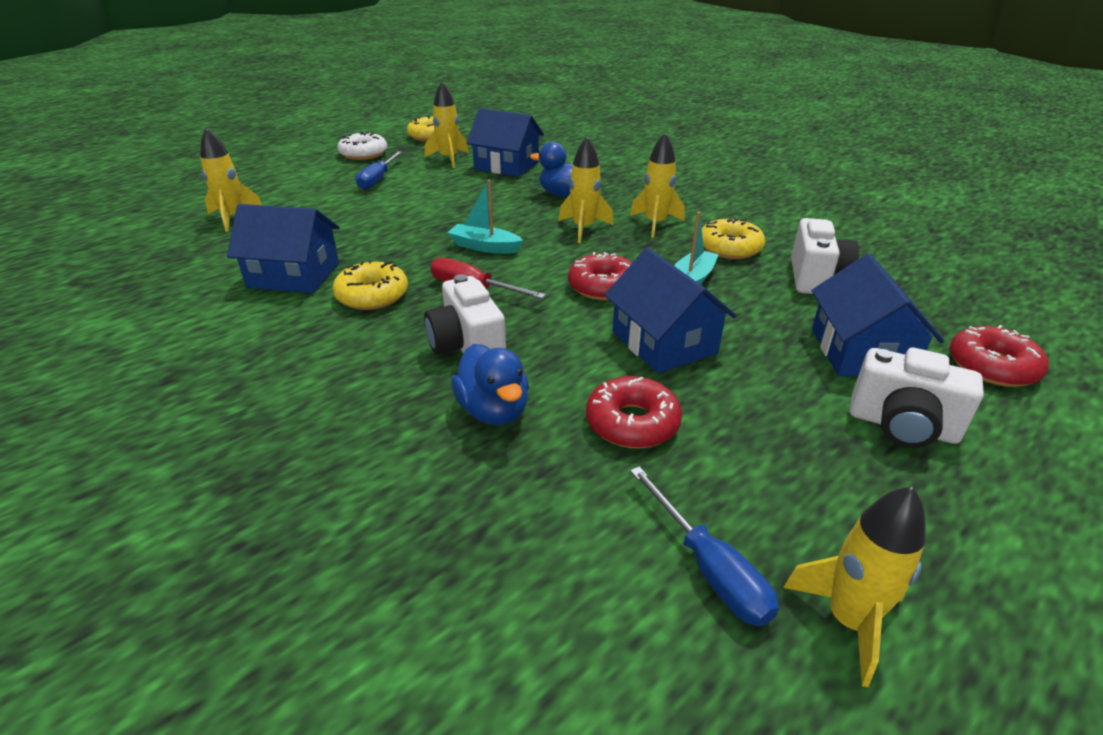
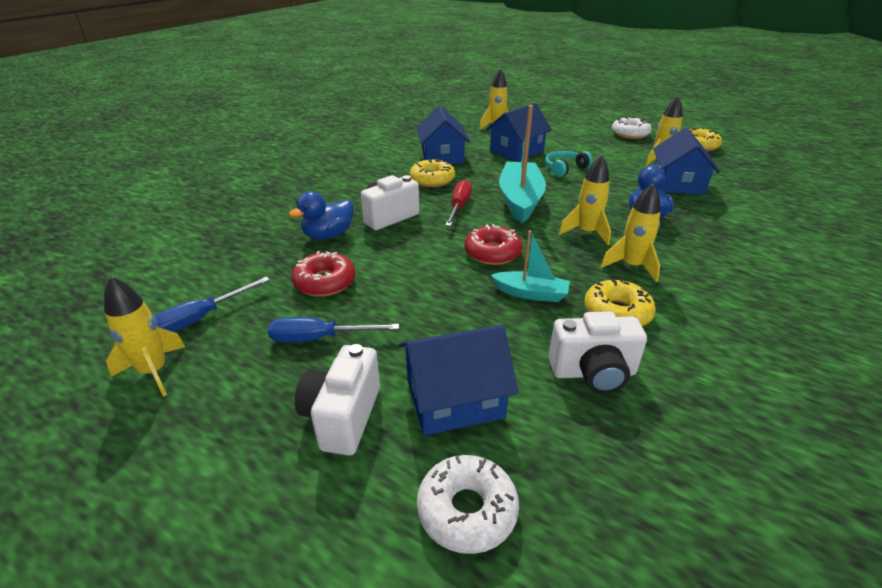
camera: 75 degrees right, 0 degrees up
blue screwdriver [356,151,403,190] -> blue screwdriver moved to [268,317,399,342]
turquoise boat [447,180,523,254] -> turquoise boat [499,105,546,223], size x1.81
blue house [605,248,737,373] -> blue house moved to [486,103,552,162]
red donut [949,325,1048,387] -> white donut [417,455,519,554]
none -> turquoise headphones [545,151,593,177]

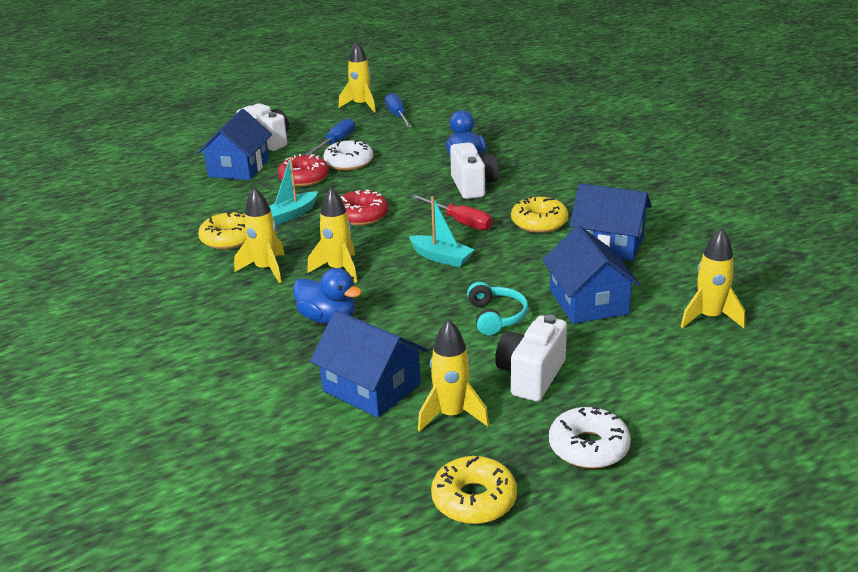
camera: 120 degrees right, 5 degrees down
red donut [291,251,356,296] -> red donut moved to [278,154,329,187]
white donut [417,455,519,554] -> white donut moved to [323,140,373,171]
turquoise boat [499,105,546,223] -> turquoise boat [409,197,474,267], size x0.55
white camera [548,311,647,394] -> white camera moved to [495,314,567,401]

